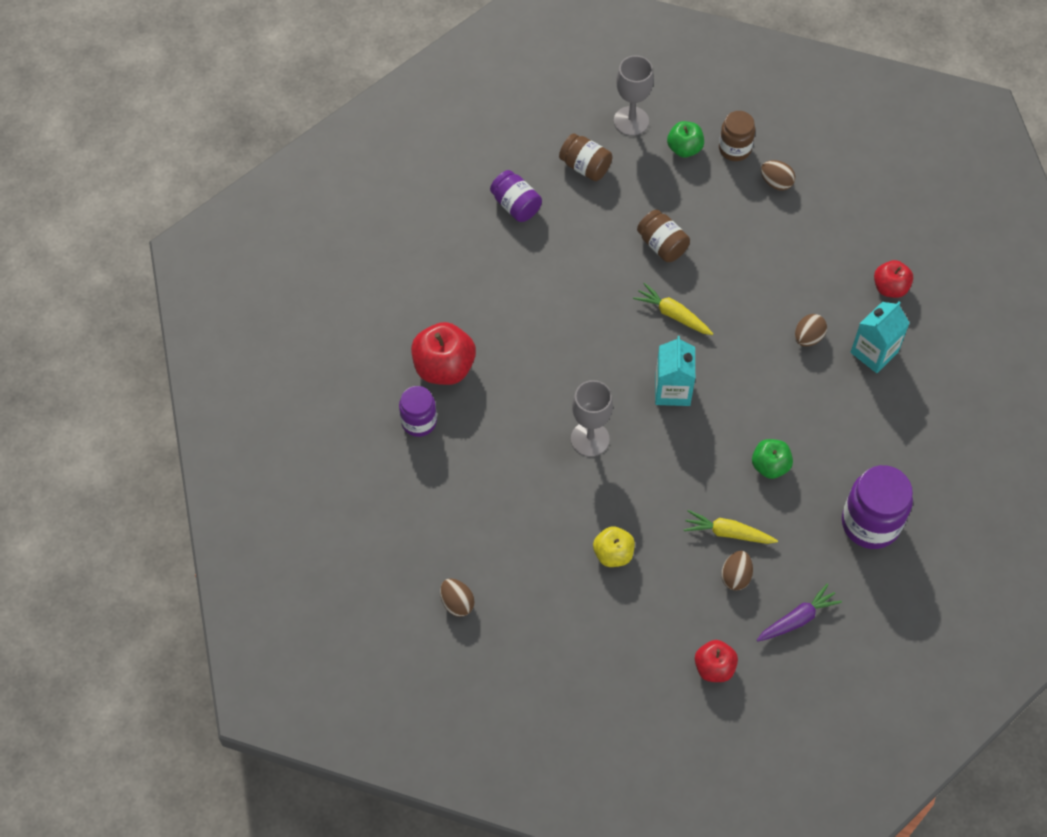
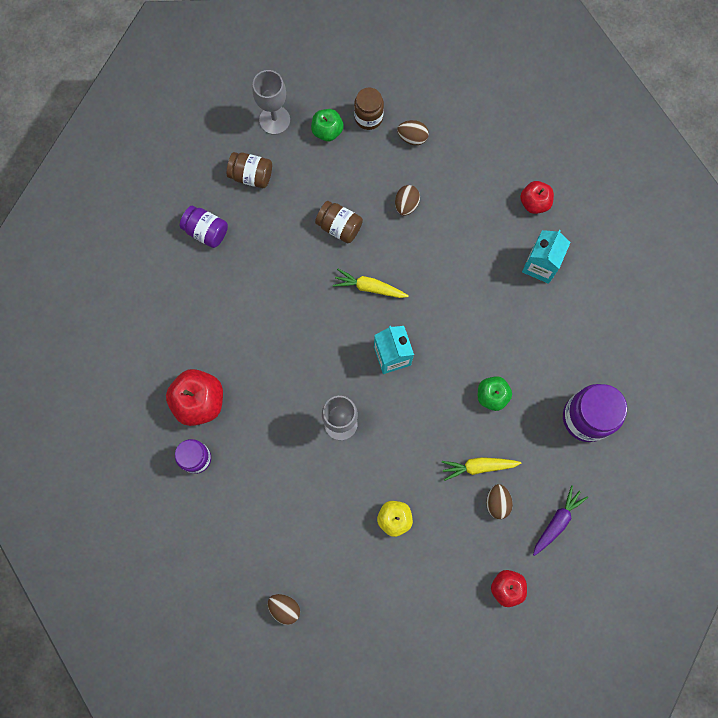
camera: 20 degrees left, 15 degrees up
brown egg [795,314,827,347] -> brown egg moved to [395,185,420,216]

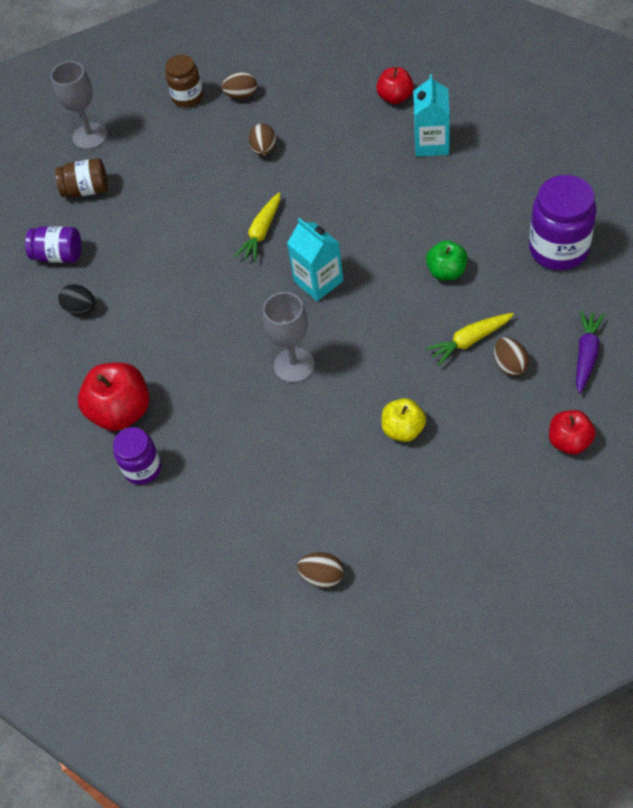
camera: 15 degrees left, 20 degrees down
green apple [311,109,344,141] -> none
brown jar [315,201,363,243] -> none
yellow carrot [333,269,409,298] -> yellow carrot turned 60 degrees counterclockwise [235,192,280,262]
none -> black egg [58,284,95,315]

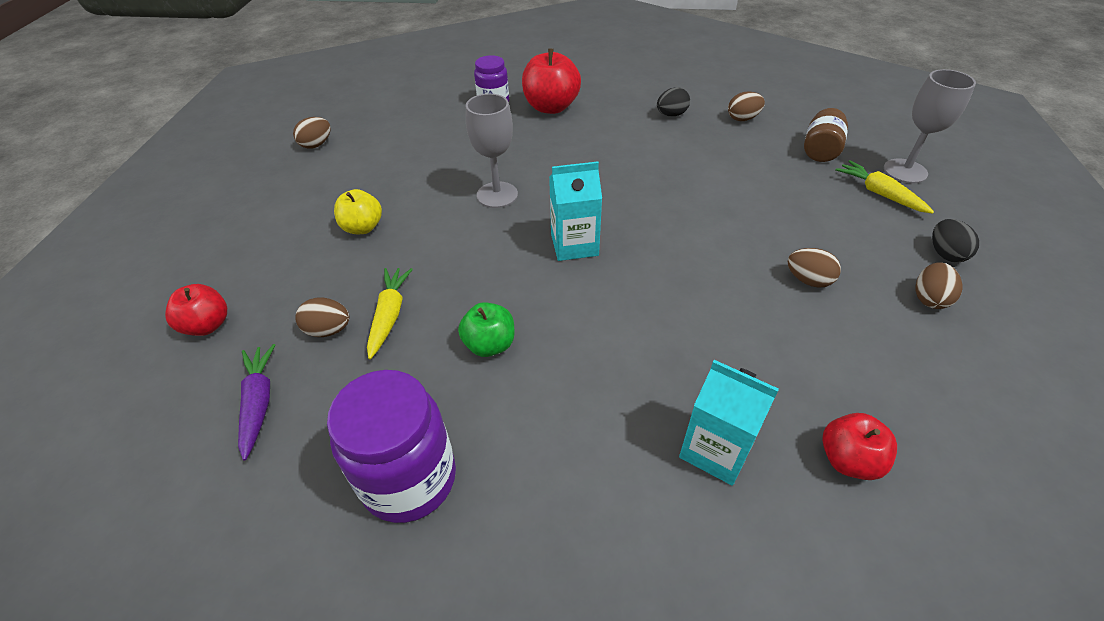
camera: 115 degrees right, 10 degrees down
purple jar [25,226,81,263] -> brown egg [728,92,765,121]
brown jar [165,54,203,108] -> black egg [932,219,979,262]
yellow carrot [235,192,280,262] -> yellow carrot moved to [835,160,934,214]
purple carrot [576,310,605,394] -> purple carrot turned 150 degrees counterclockwise [238,344,275,461]

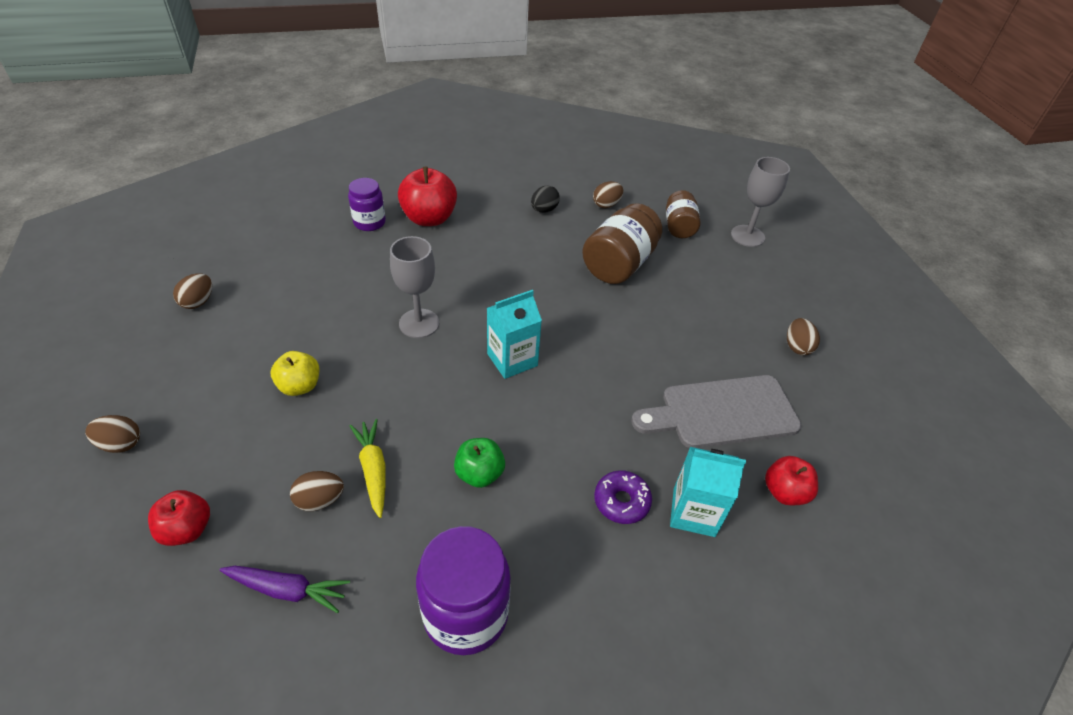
camera: 25 degrees left, 0 degrees up
purple carrot [238,344,275,461] -> purple carrot turned 135 degrees clockwise [220,566,350,613]
brown egg [788,248,841,288] -> brown egg moved to [85,415,140,453]
yellow carrot [835,160,934,214] -> none
black egg [932,219,979,262] -> none
none -> brown jar [582,203,662,284]
none -> purple donut [594,470,652,524]
none -> grey cutting board [631,375,801,448]

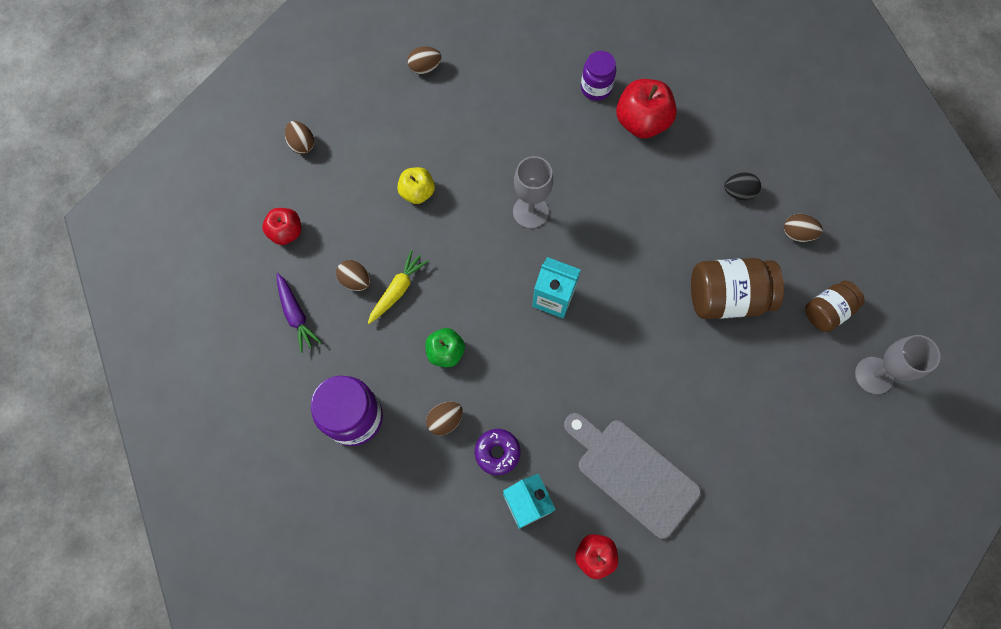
camera: 55 degrees right, 25 degrees up
brown egg [787,318,820,355] -> brown egg moved to [426,402,463,436]

